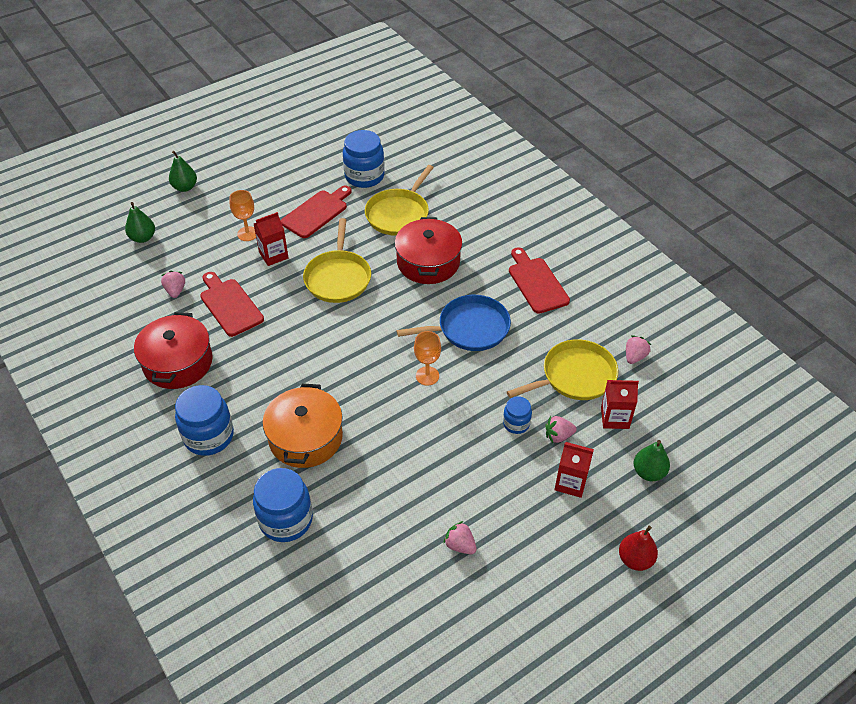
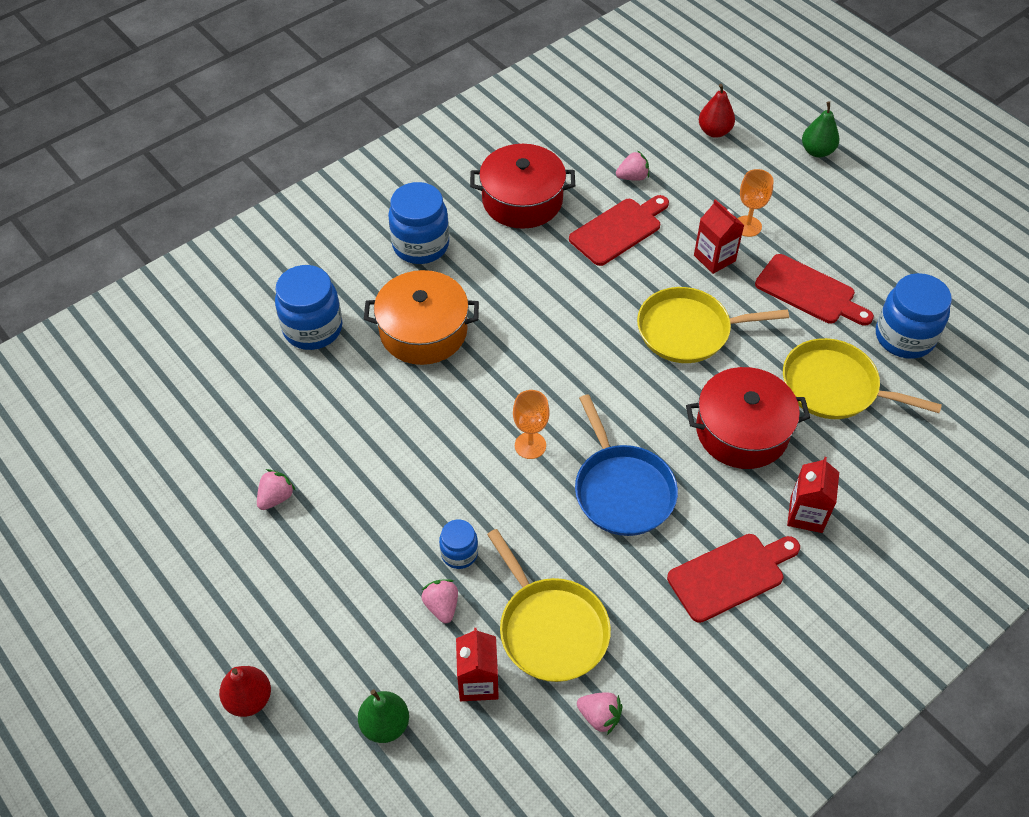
camera: 85 degrees right, 5 degrees up
green pear [125,202,155,243] -> red pear [699,84,735,138]
red carton [554,442,594,498] -> red carton moved to [787,457,839,533]

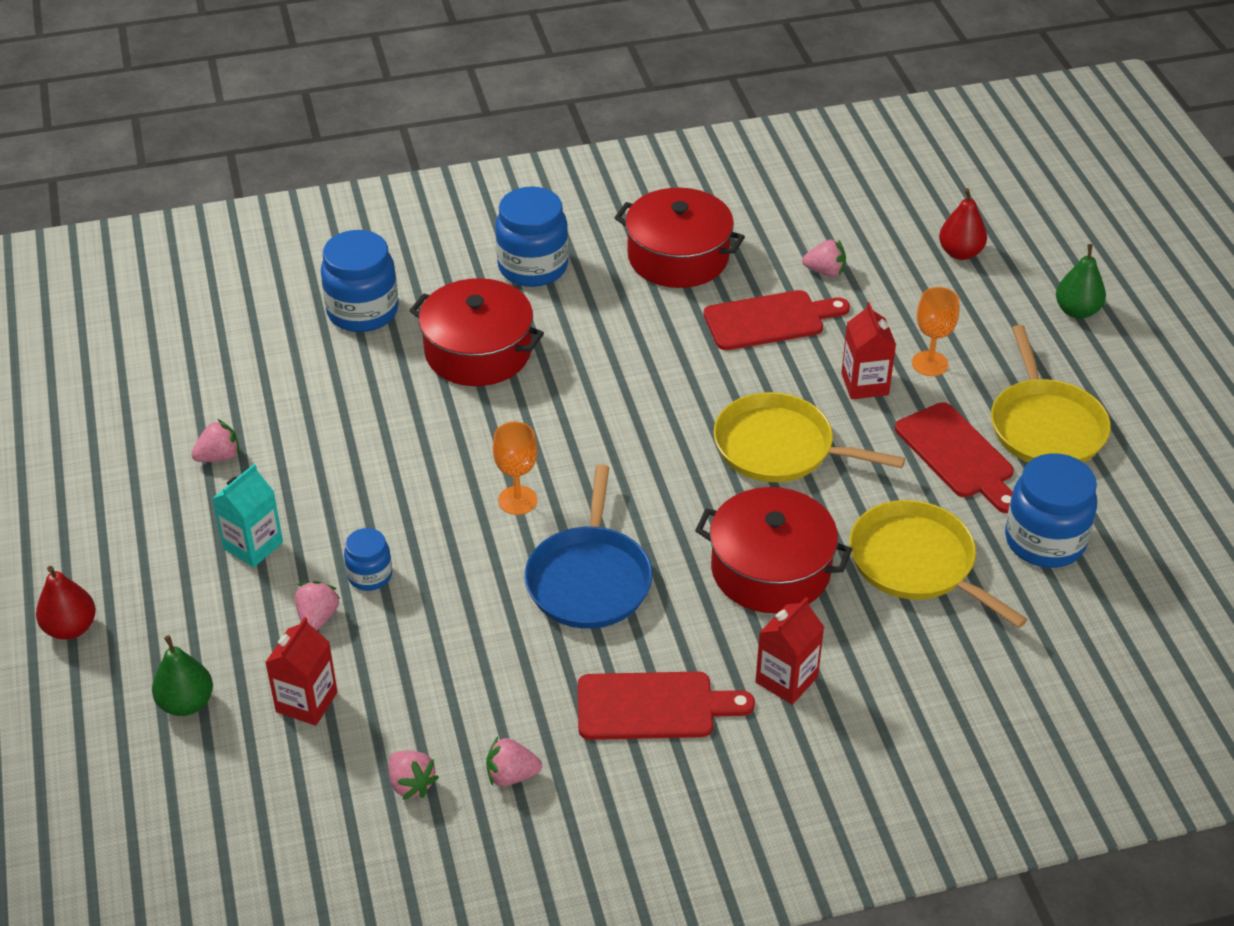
camera: 25 degrees right, 10 degrees down
orange pot [364,270,479,365] -> red pot [409,278,544,386]
yellow pan [487,529,611,682] -> yellow pan moved to [991,325,1111,463]
none -> turquoise carton [212,464,283,567]
none -> pink strawberry [486,737,542,786]

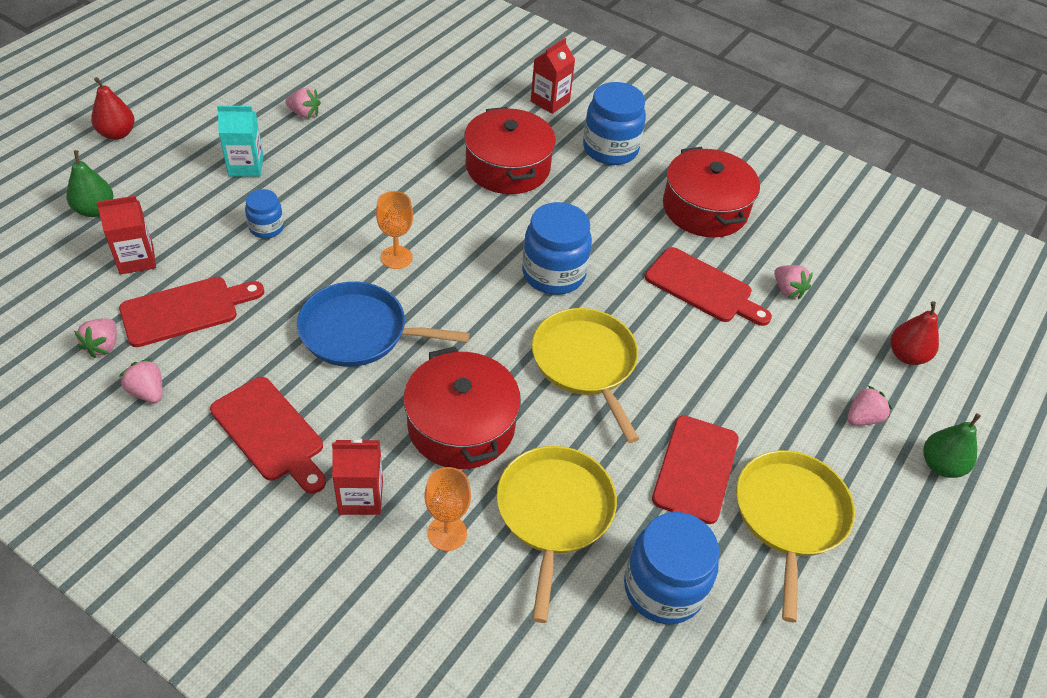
camera: 45 degrees right, 5 degrees up
pink strawberry [295,581,340,630] -> pink strawberry moved to [847,385,892,425]
blue jar [321,230,399,332] -> blue jar moved to [522,202,592,295]
blue pan [525,464,652,629] -> blue pan turned 45 degrees clockwise [297,282,470,367]
red carton [841,302,896,399] -> red carton moved to [531,38,575,114]
orange goblet [912,287,959,376] -> orange goblet moved to [425,467,471,551]
yellow pan [991,325,1111,463] -> yellow pan turned 150 degrees clockwise [736,450,855,622]
none -> red cutting board [119,277,264,347]

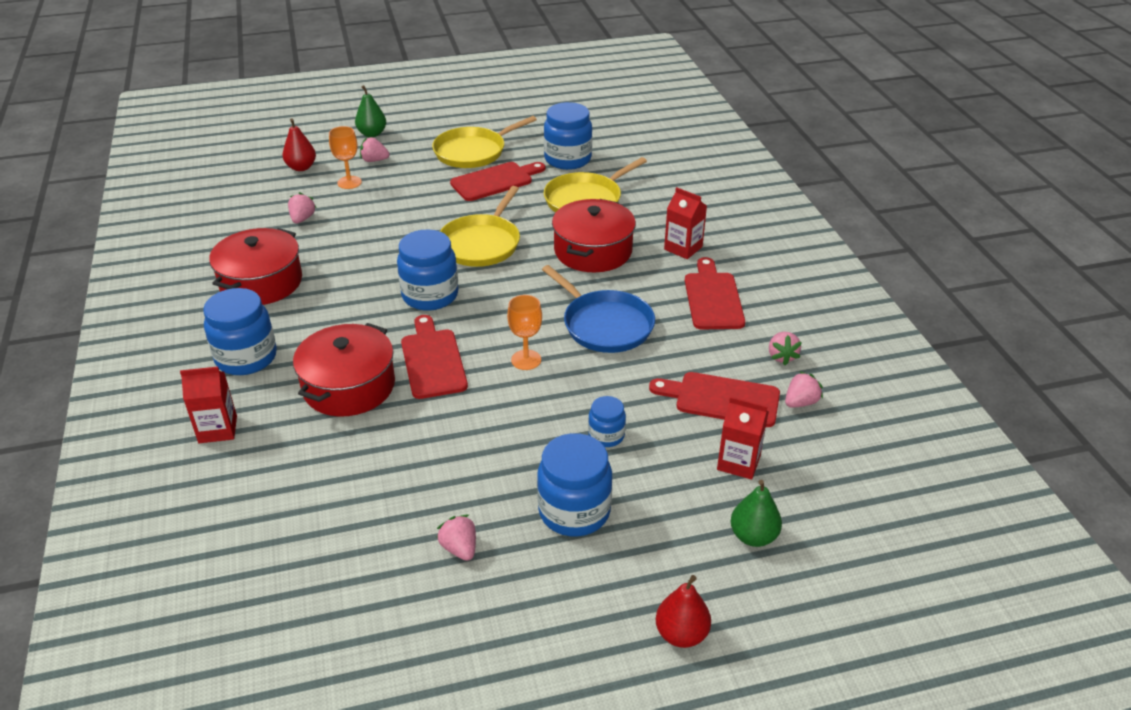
camera: 135 degrees left, 10 degrees down
turquoise carton [217,106,264,177] -> blue jar [537,433,612,537]
orange goblet [425,467,471,551] -> orange goblet moved to [329,126,362,189]
red cutting board [645,247,772,326] -> red cutting board moved to [401,315,468,399]

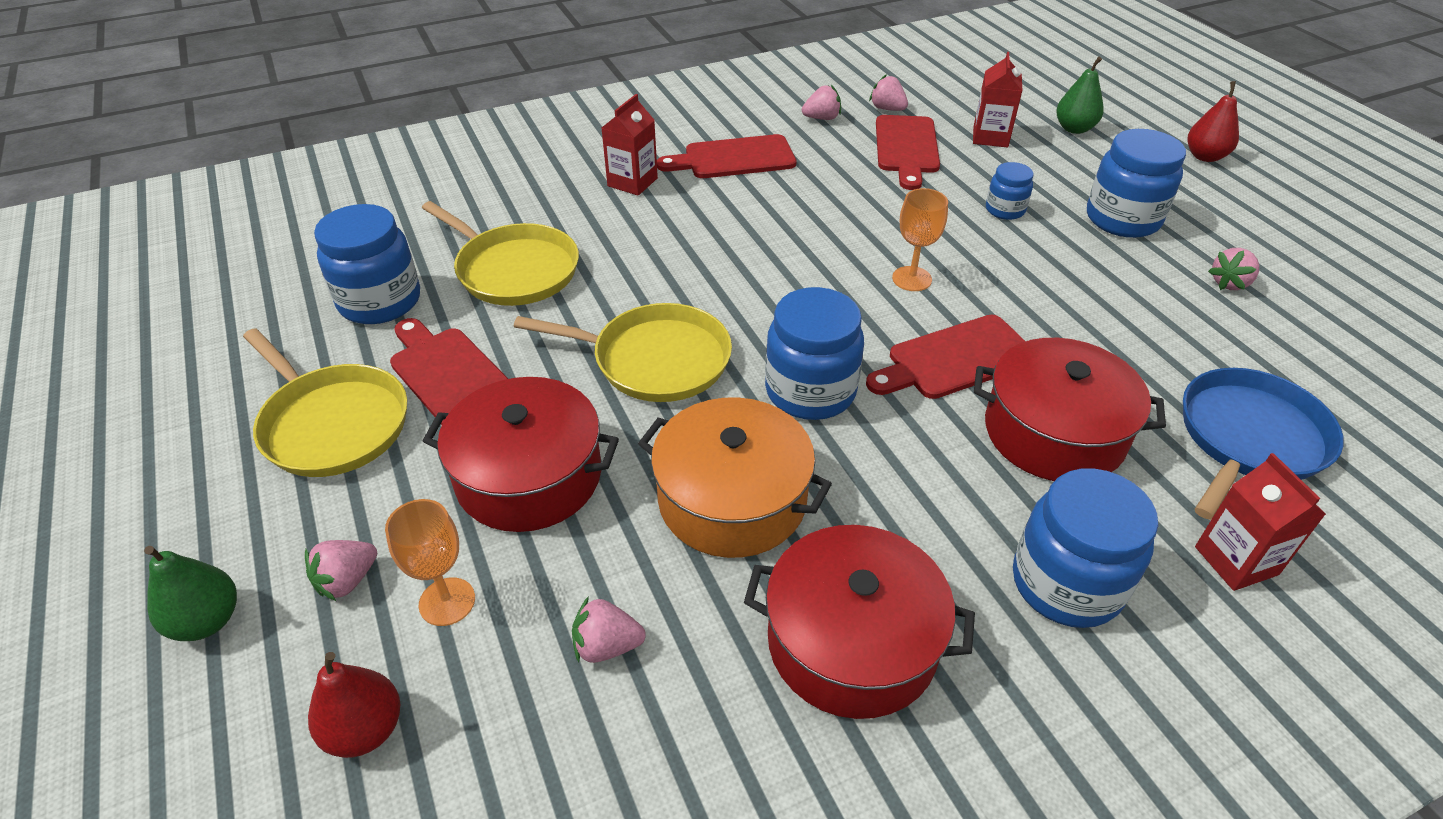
camera: 100 degrees left, 5 degrees up
pink strawberry [360,137,389,162] -> pink strawberry turned 45 degrees clockwise [305,540,377,601]
blue pan [542,265,655,353] -> blue pan moved to [1183,368,1344,520]
red pot [552,199,636,272] -> red pot moved to [423,377,619,532]
none -> orange pot [638,397,832,558]

